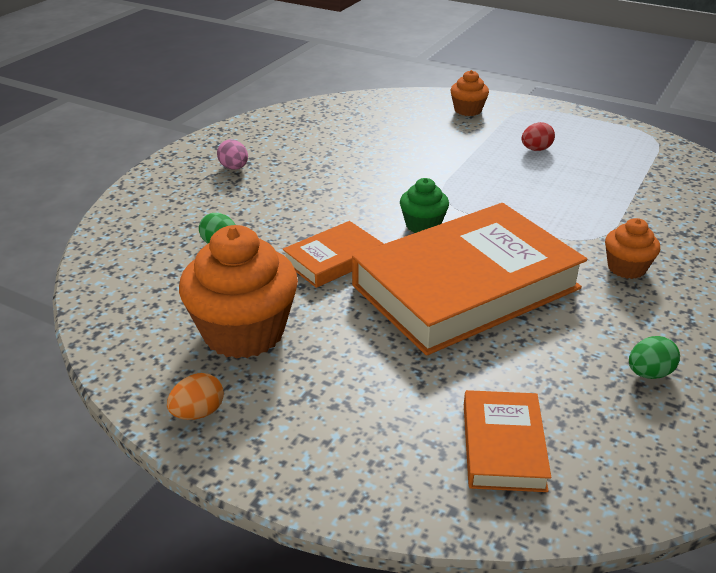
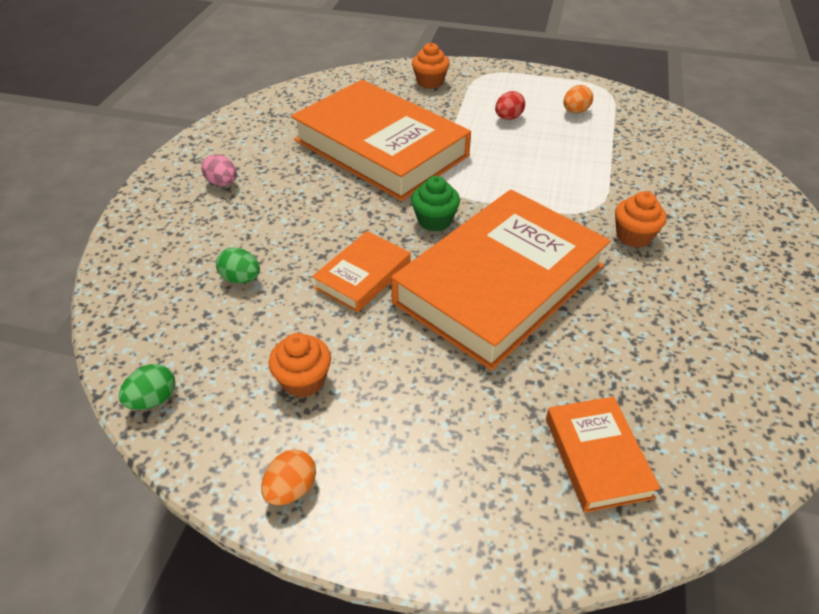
camera: 15 degrees left, 10 degrees up
orange cupcake [179,225,298,359] -> orange cupcake [269,333,331,398], size x0.52
green egg [629,336,680,379] -> green egg moved to [119,364,175,410]
none -> orange book [291,80,471,201]
none -> orange egg [564,85,593,113]

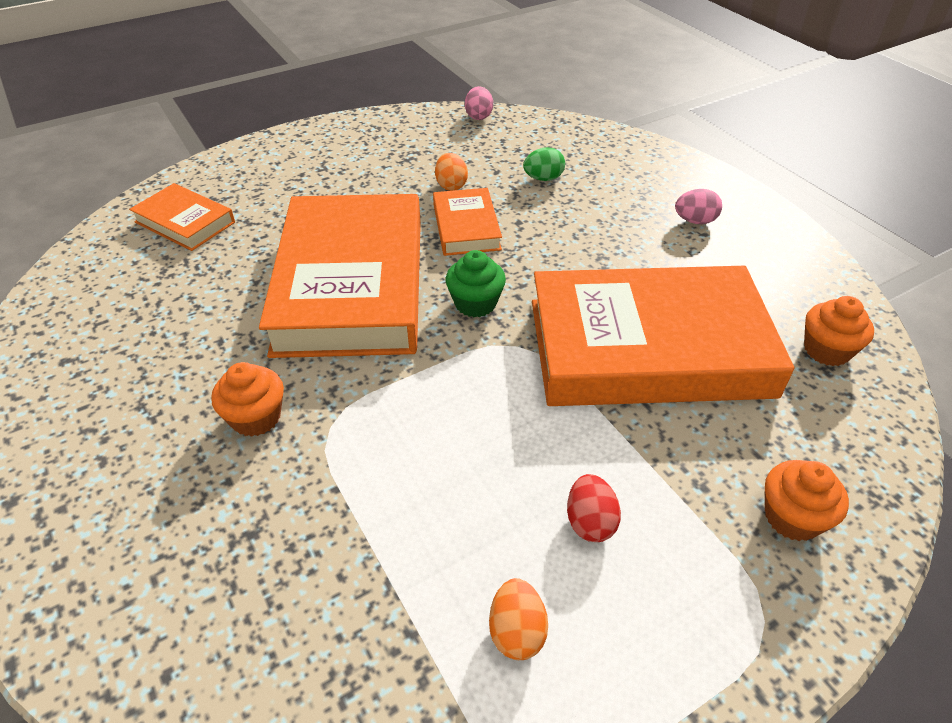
camera: 135 degrees right, 0 degrees up
green egg [119,364,175,410] -> pink egg [465,86,493,120]
orange egg [261,449,316,505] -> orange egg moved to [435,153,468,191]
orange cupcake [269,333,331,398] -> orange cupcake moved to [804,296,874,366]

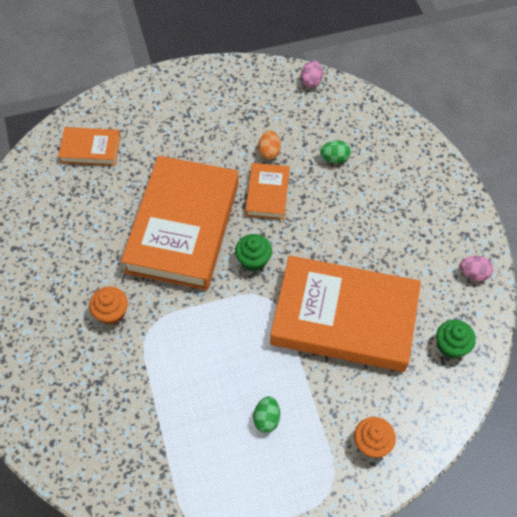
camera: 15 degrees right, 15 degrees up
orange book [129,183,235,251] -> orange book turned 45 degrees counterclockwise [58,127,121,166]
orange egg [489,578,548,660] -> none
red egg [567,474,621,542] -> green egg [253,396,280,433]
pink egg [675,189,722,224] -> pink egg moved to [460,256,493,281]
orange cupcake [804,296,874,366] -> green cupcake [436,320,476,359]

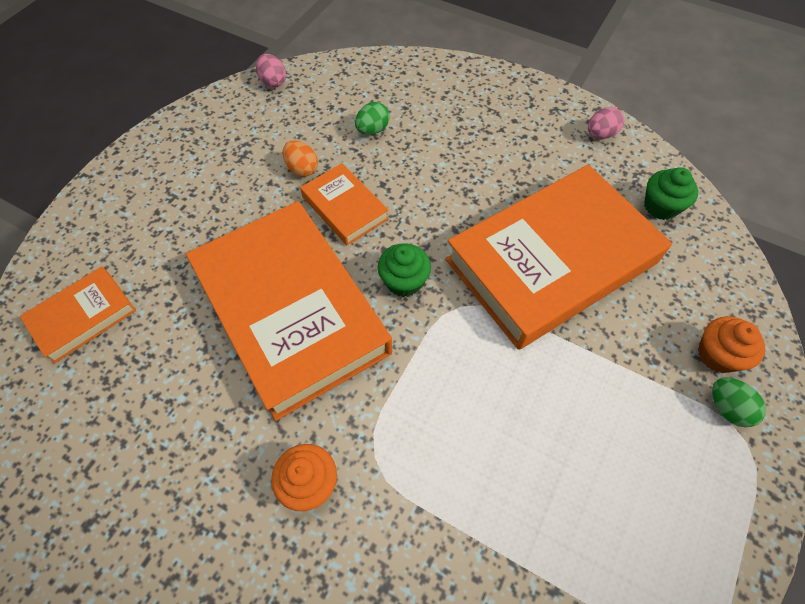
camera: 45 degrees left, 0 degrees up
green egg [253,396,280,433] -> green egg moved to [712,377,766,427]

